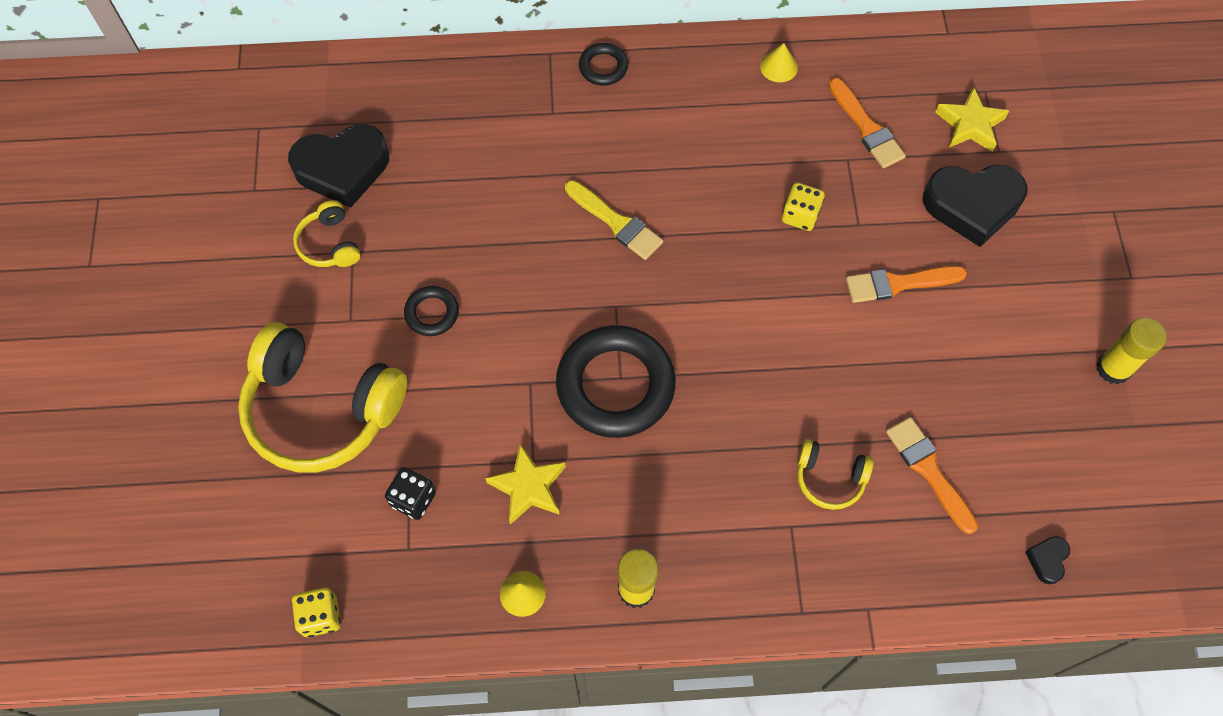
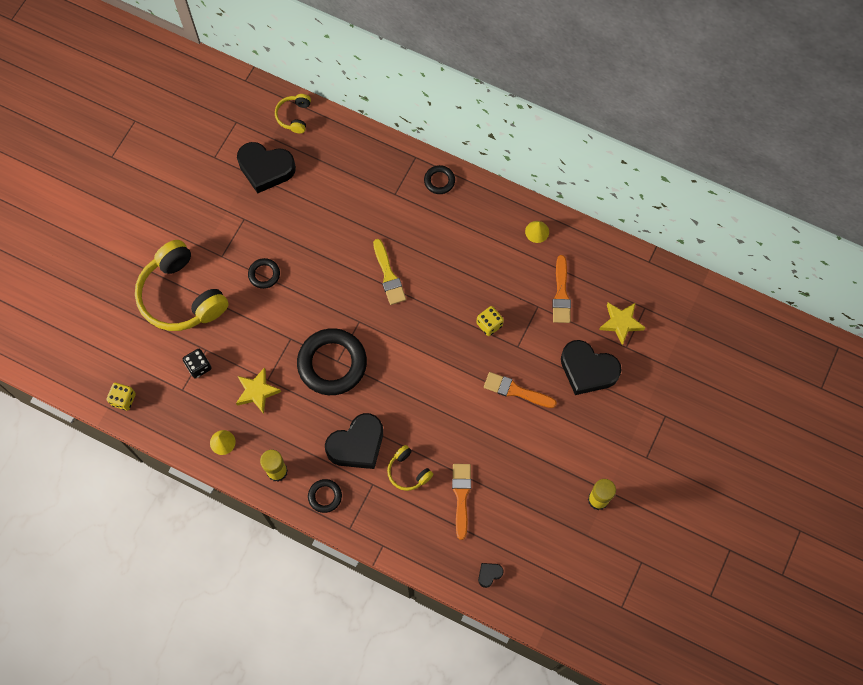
camera: 30 degrees right, 5 degrees up
yellow headphones [293,200,360,267] -> yellow headphones moved to [275,94,311,133]
none -> black ring [308,479,342,513]
none -> black heart [325,413,383,469]

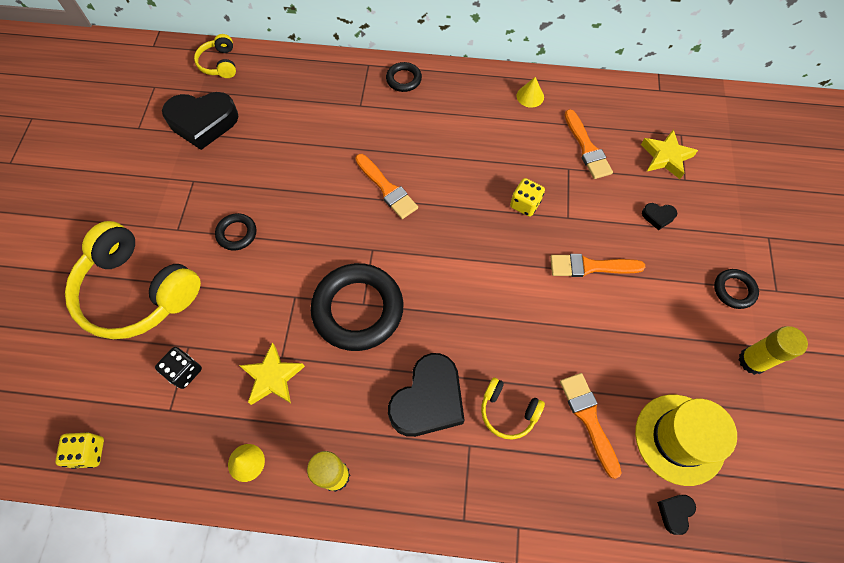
camera: 20 degrees left, 5 degrees down
black ring [308,479,342,513] -> black ring moved to [714,269,759,309]
yellow brush [373,239,406,305] -> orange brush [355,154,418,219]
black heart [561,340,621,395] -> black heart [642,203,677,230], size x0.43
none -> yellow hat [635,395,737,486]

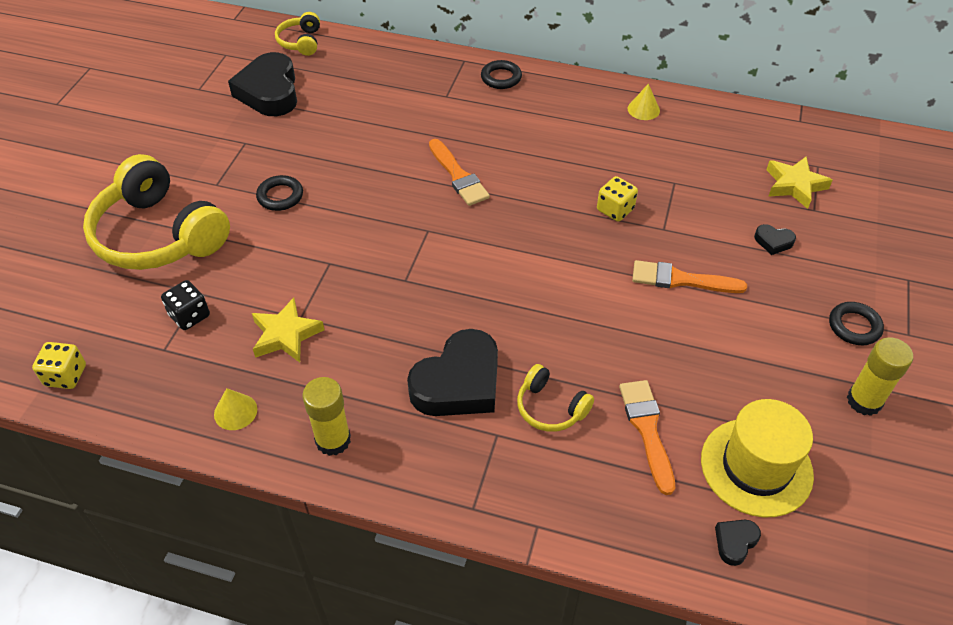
camera: 10 degrees right, 15 degrees down
black heart [162,92,239,150] -> black heart turned 75 degrees clockwise [228,52,297,116]
black ring [310,263,404,351] -> none
orange brush [564,109,613,179] -> none

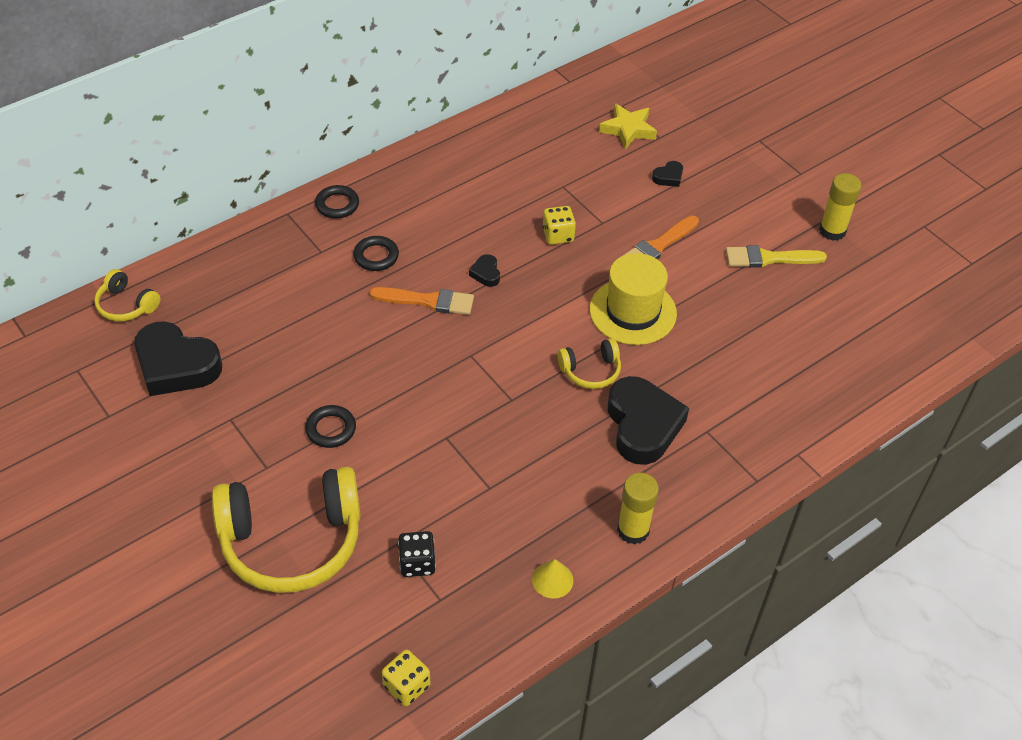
camera: 55 degrees left, 0 degrees up
yellow star [252,297,325,363] -> none
yellow headphones [517,364,594,432] -> yellow headphones moved to [557,338,621,389]
orange brush [619,380,675,495] -> none
yellow cone [628,84,660,120] -> none
yellow hat [701,399,814,517] -> yellow hat moved to [590,253,677,345]
black heart [715,520,761,566] -> black heart moved to [469,254,500,287]
black ring [829,302,884,345] -> black ring moved to [353,236,399,271]
none -> yellow brush [726,245,827,268]

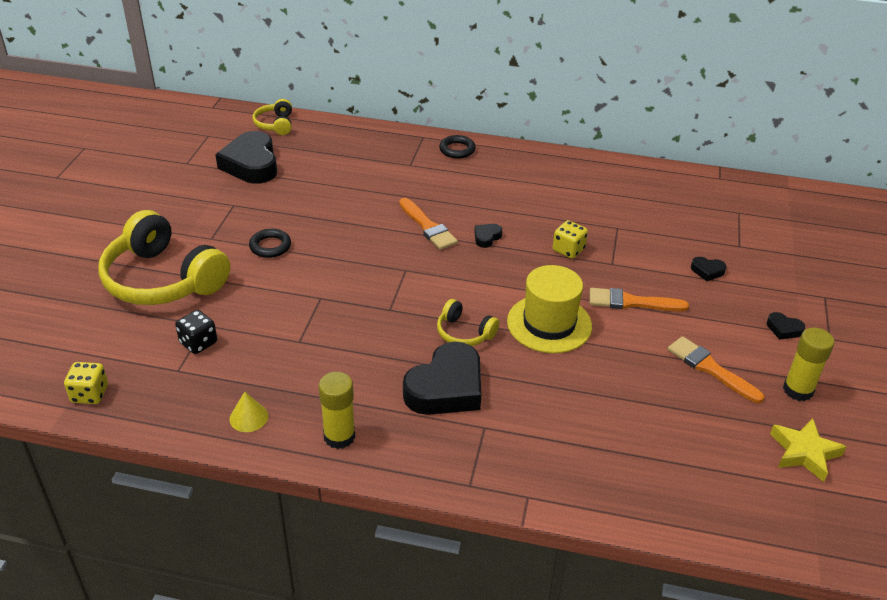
camera: 50 degrees right, 10 degrees down
black ring [353,236,399,271] -> none
yellow star [599,104,657,149] -> yellow star moved to [770,418,846,482]
yellow brush [726,245,827,268] -> orange brush [668,336,764,403]
none -> black heart [767,312,805,340]

